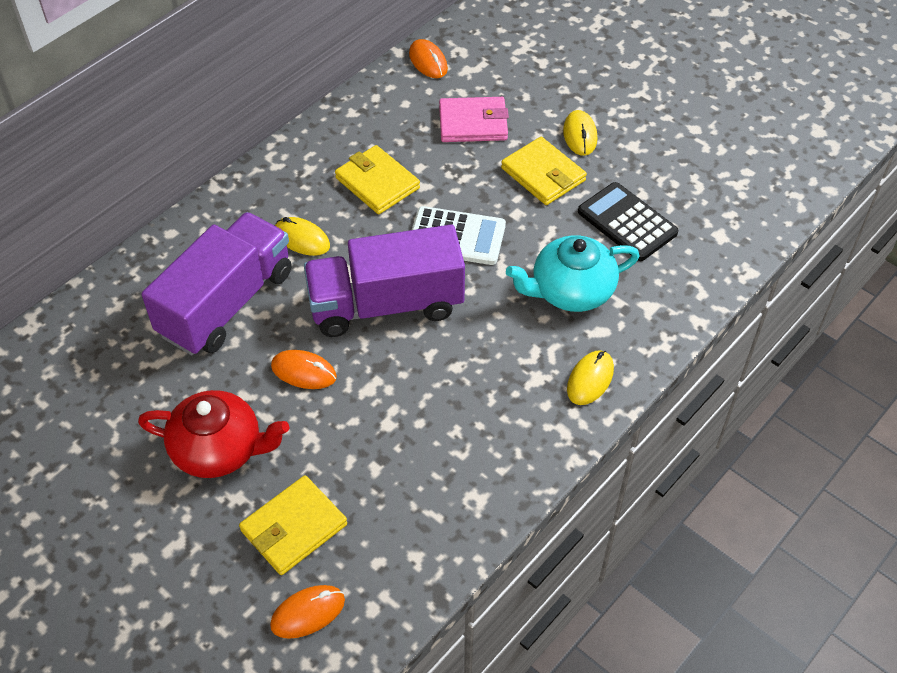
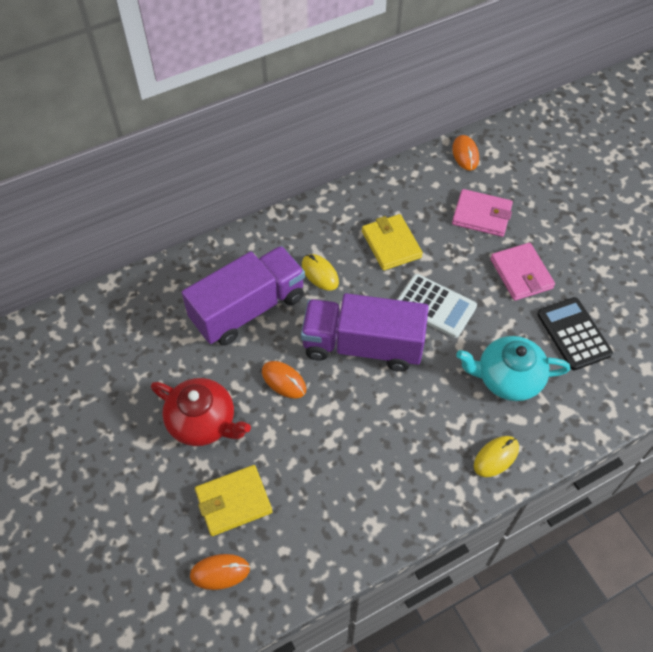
camera: 20 degrees right, 5 degrees up
yellow wallet [501,137,587,205] -> pink wallet [490,243,555,301]
yellow mouse [563,110,597,156] -> none

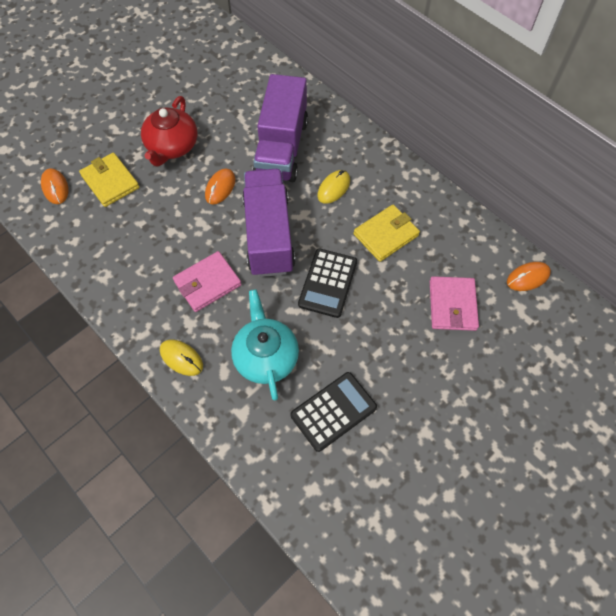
camera: 75 degrees right, 5 degrees up
purple truck [182,246,305,346] -> purple truck turned 60 degrees clockwise [253,74,308,182]
white calculator [397,274,477,338] -> black calculator [298,249,357,318]
pink wallet [490,243,555,301] -> pink wallet moved to [173,251,242,312]

